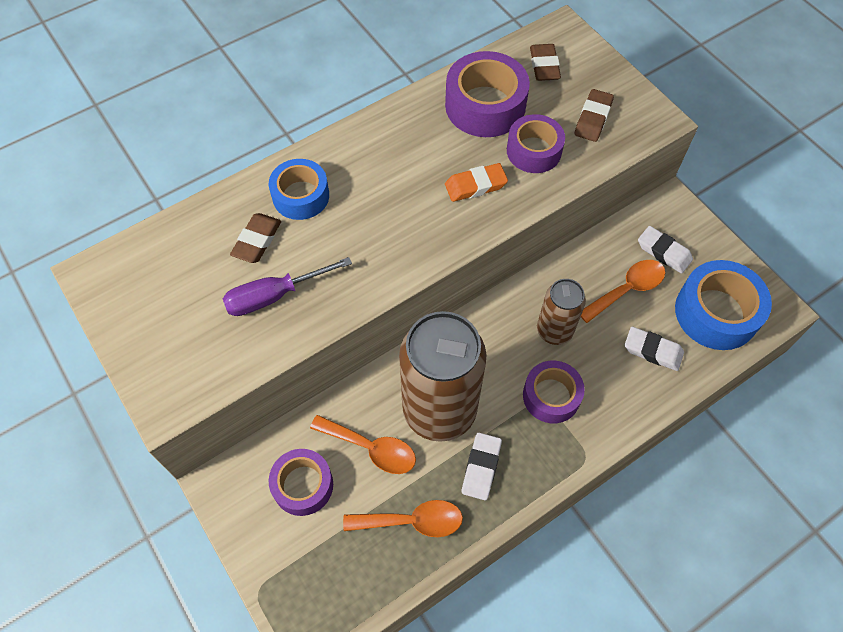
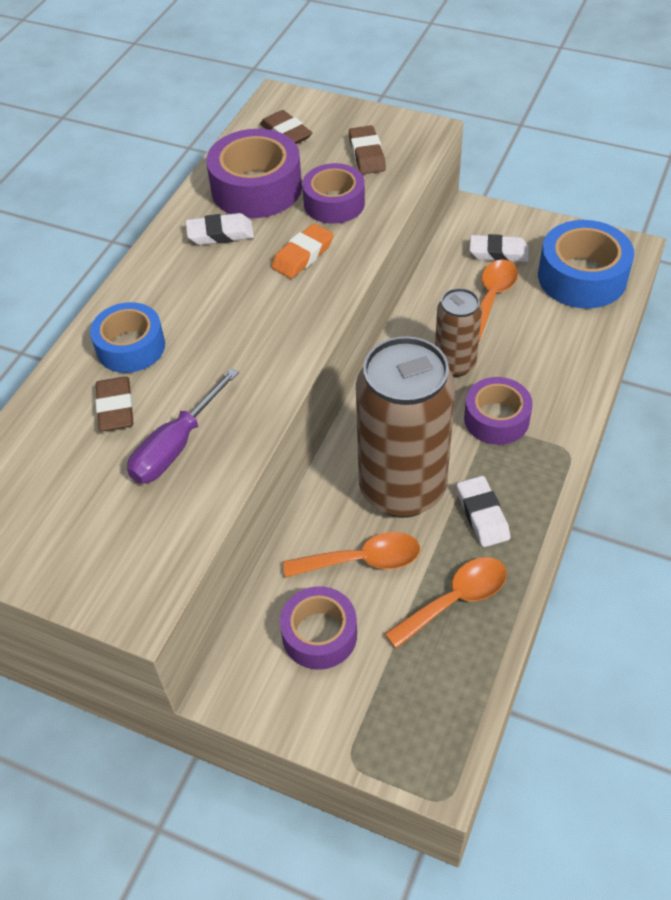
camera: 30 degrees left, 10 degrees down
white eraser [625,327,684,371] -> white eraser moved to [186,213,254,245]

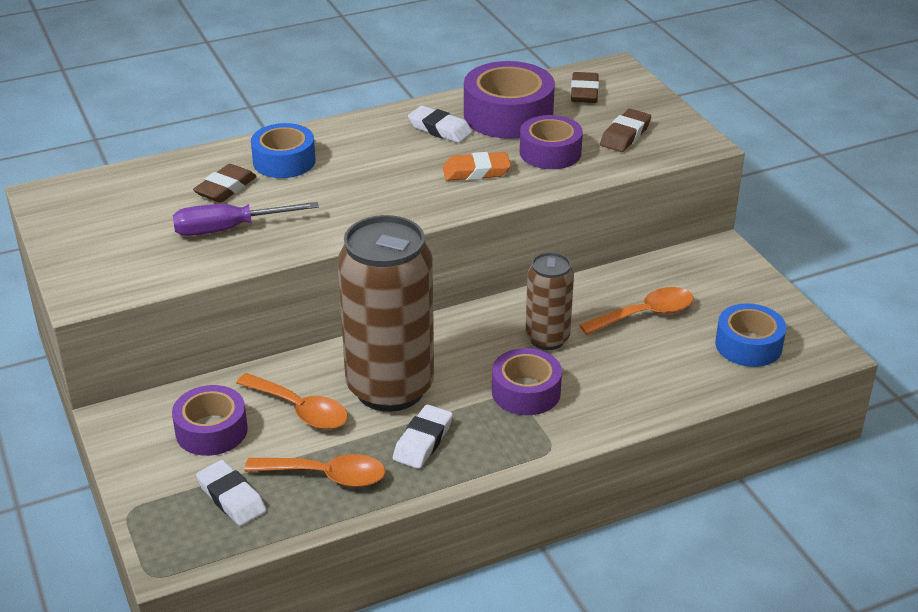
camera: 40 degrees right, 15 degrees down
white eraser [470,234,529,262] -> white eraser moved to [196,460,266,526]
blue tape [538,220,634,309] -> blue tape [715,303,786,367], size x0.66

